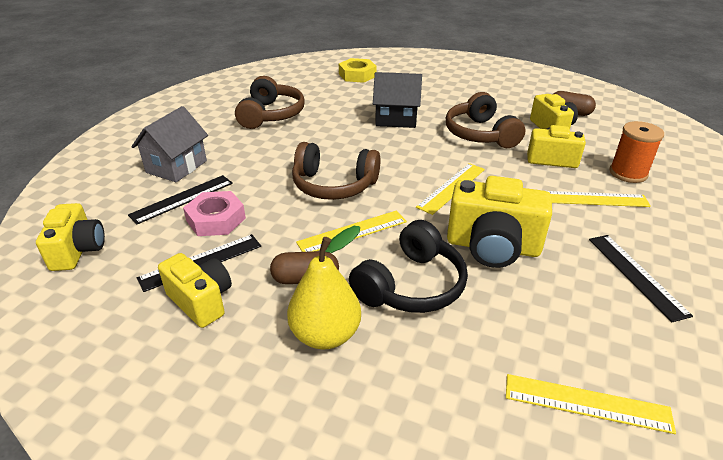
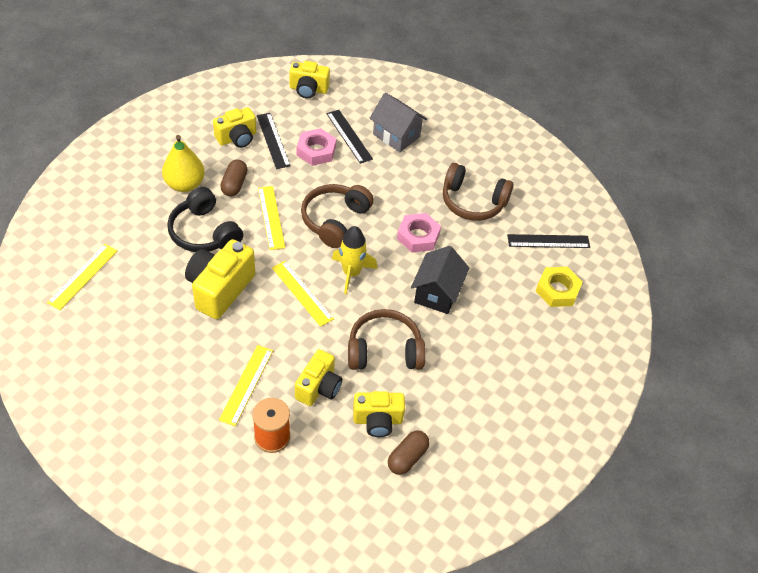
camera: 100 degrees right, 15 degrees up
black ruler [589,235,693,322] -> black ruler moved to [507,234,590,248]
none -> yellow rocket [332,226,377,295]
none -> pink nut [397,213,441,253]

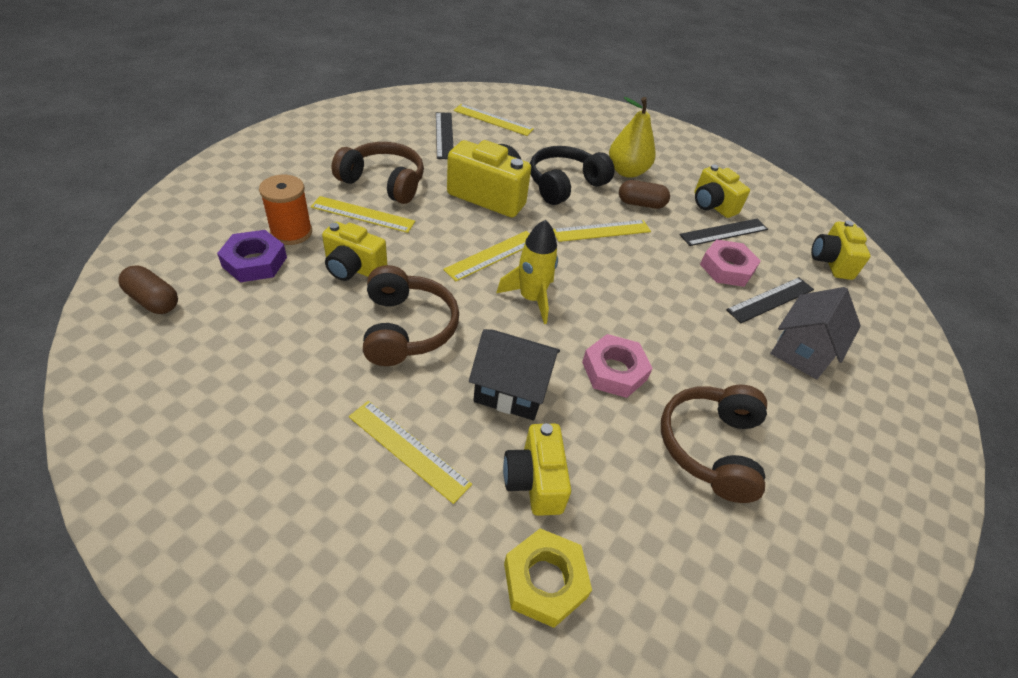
camera: 85 degrees right, 5 degrees down
brown headphones [301,184,374,248] -> brown headphones moved to [331,142,424,204]
yellow camera [353,391,405,437] -> yellow camera moved to [503,423,571,516]
brown capsule [388,430,430,475] -> brown capsule moved to [118,266,178,314]
black ruler [507,234,590,248] -> black ruler moved to [436,112,454,159]
none -> purple nut [217,230,287,282]
none -> yellow ruler [349,401,472,504]

